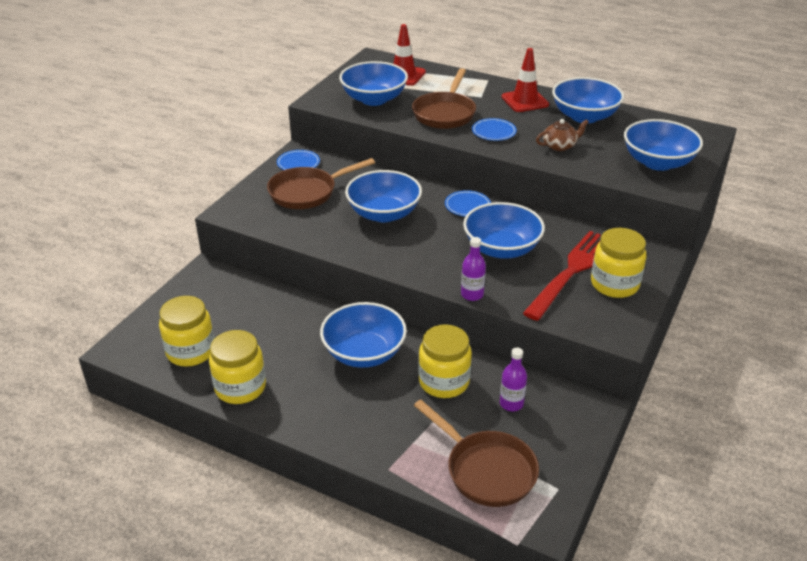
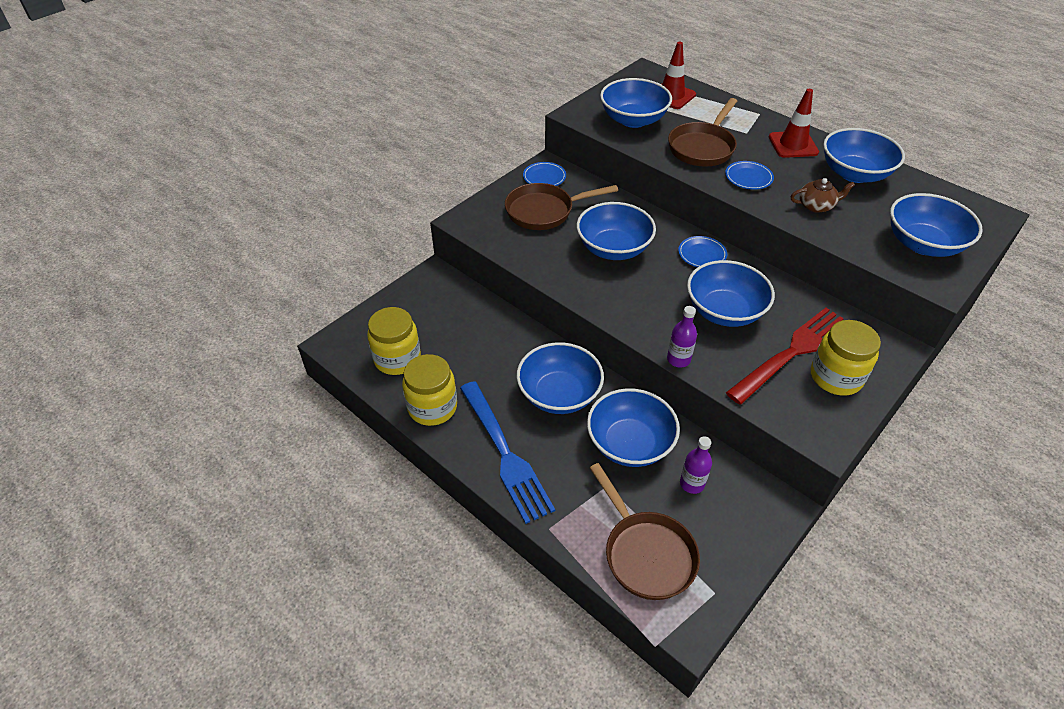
camera: 15 degrees right, 10 degrees up
yellow jar [418,324,472,398] -> blue bowl [587,388,680,467]
none -> blue fork [460,381,555,524]

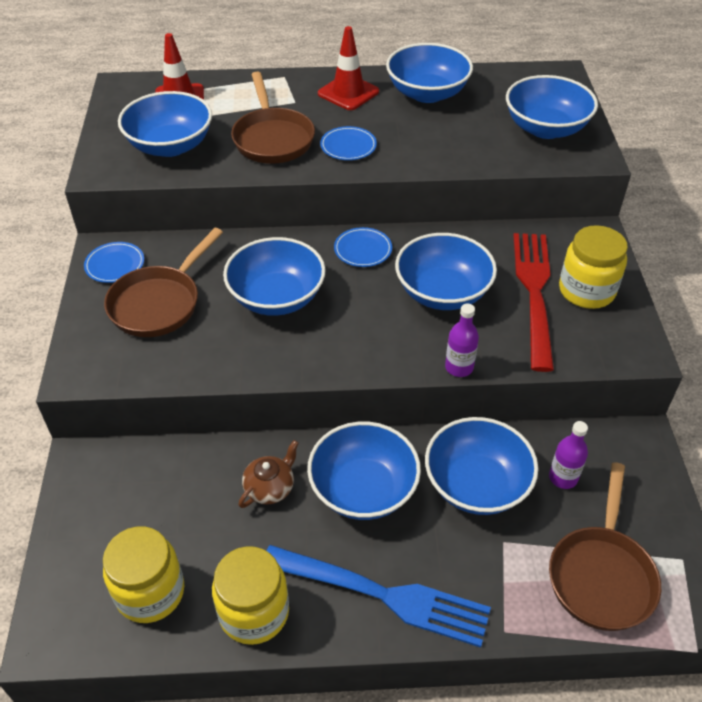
camera: 45 degrees left, 0 degrees up
brown pan [590,463,700,600] -> brown pan turned 90 degrees clockwise [549,462,661,631]
brown teapot [791,178,855,213] -> brown teapot moved to [238,440,299,508]

